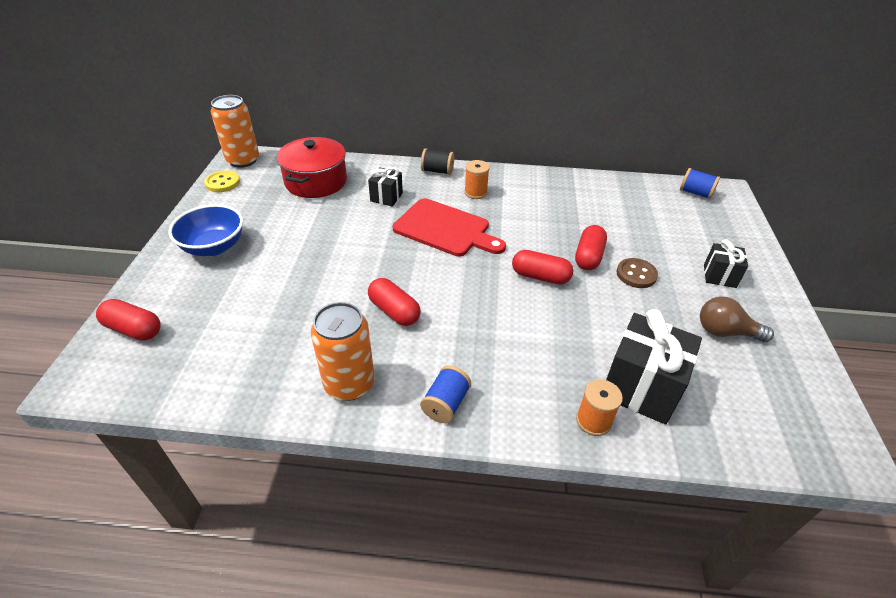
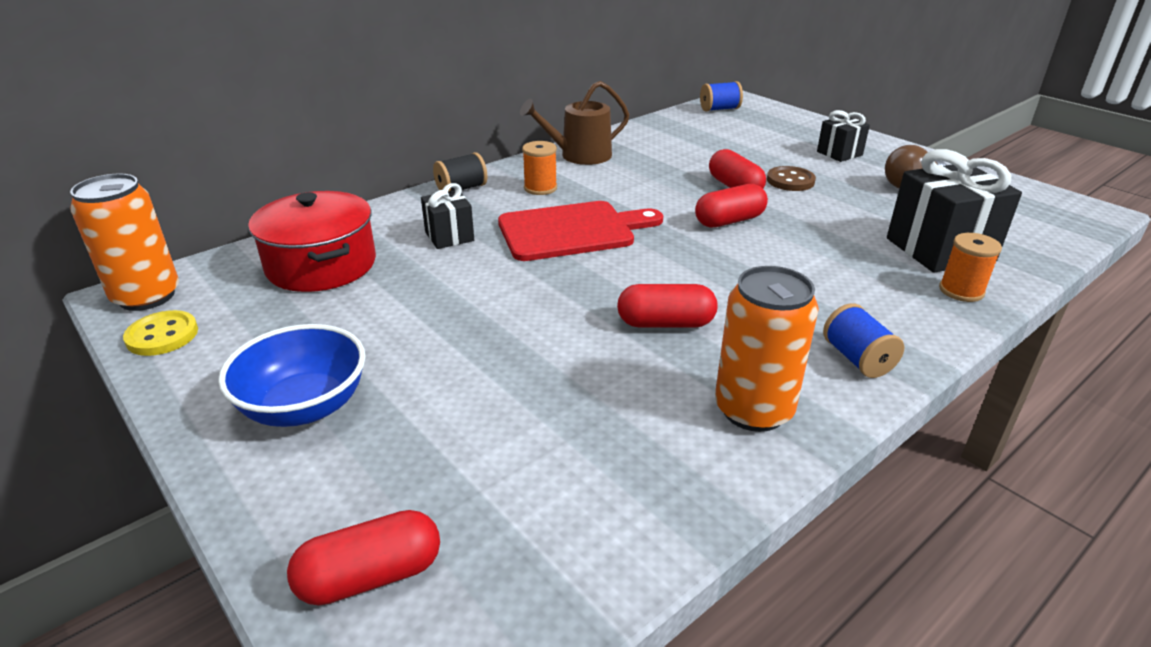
camera: 45 degrees left, 10 degrees down
none -> brown watering can [520,81,629,165]

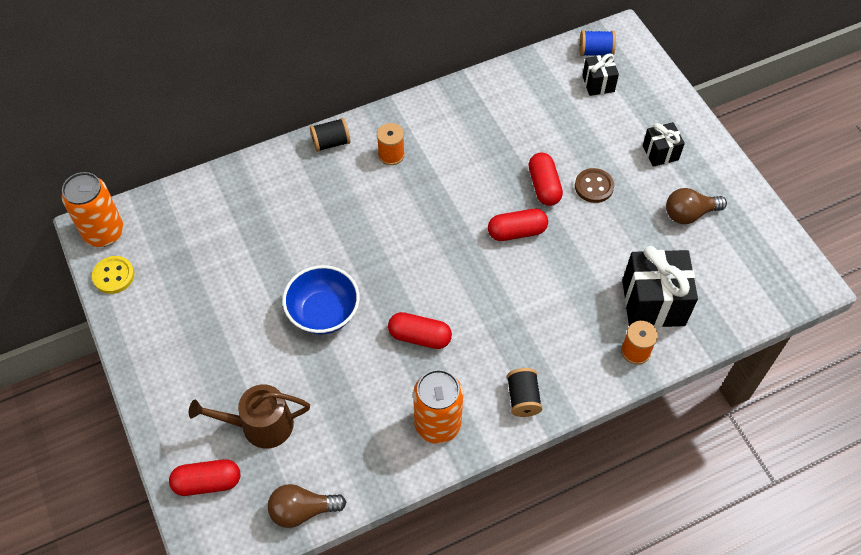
camera: 15 degrees right, 25 degrees up
blue bowl [218,324,366,427] -> blue bowl moved to [282,265,360,334]
red pot [248,191,376,292] -> none
black gift [421,183,474,249] -> black gift moved to [582,53,619,96]
red cutting board [498,201,663,261] -> none
brown watering can [520,81,629,165] -> brown watering can moved to [189,384,310,448]
blue spool [823,303,904,378] -> black spool [507,368,542,417]
none -> brown light bulb [268,484,346,528]

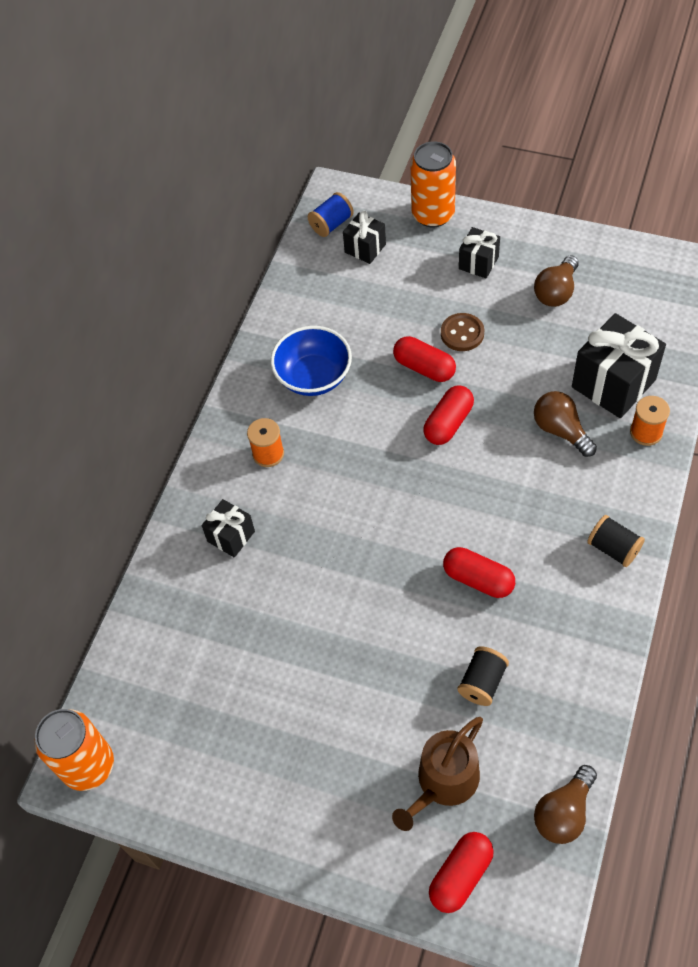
camera: 40 degrees left, 0 degrees up
yellow button [92,256,135,294] -> none
blue bowl [282,265,360,334] -> blue bowl moved to [271,326,352,396]
black spool [310,118,350,152] -> black spool moved to [458,646,509,706]
red capsule [388,312,452,349] -> red capsule turned 60 degrees clockwise [443,547,515,598]
orange can [413,369,463,444] -> orange can moved to [411,141,456,227]
none -> black gift [202,499,255,558]
none -> brown light bulb [534,391,597,457]

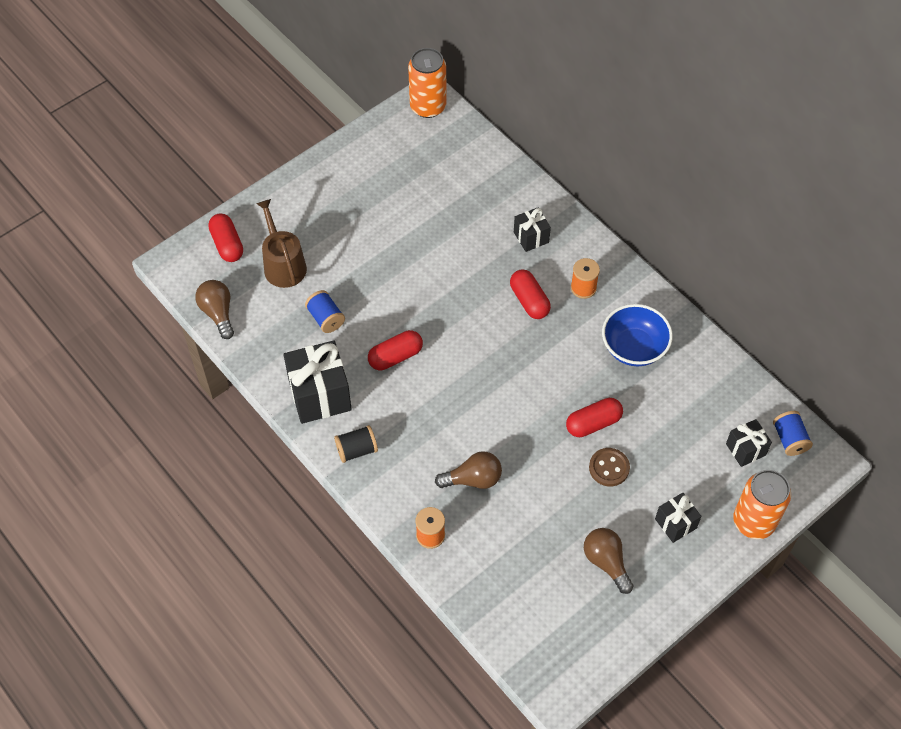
camera: 115 degrees right, 0 degrees up
red capsule [423,386,474,445] -> red capsule moved to [510,270,551,319]
black spool [458,646,509,706] -> blue spool [305,290,345,333]
black gift [572,313,666,418] -> black gift moved to [283,340,352,424]

